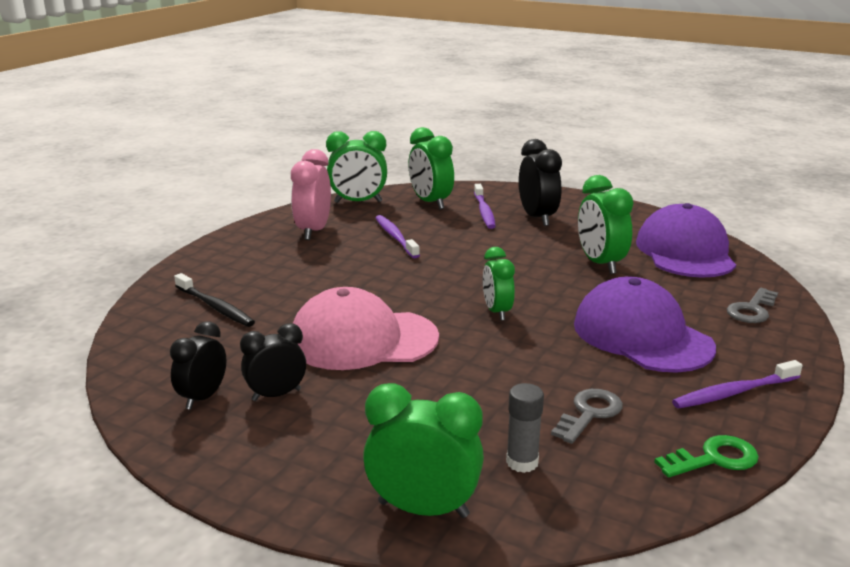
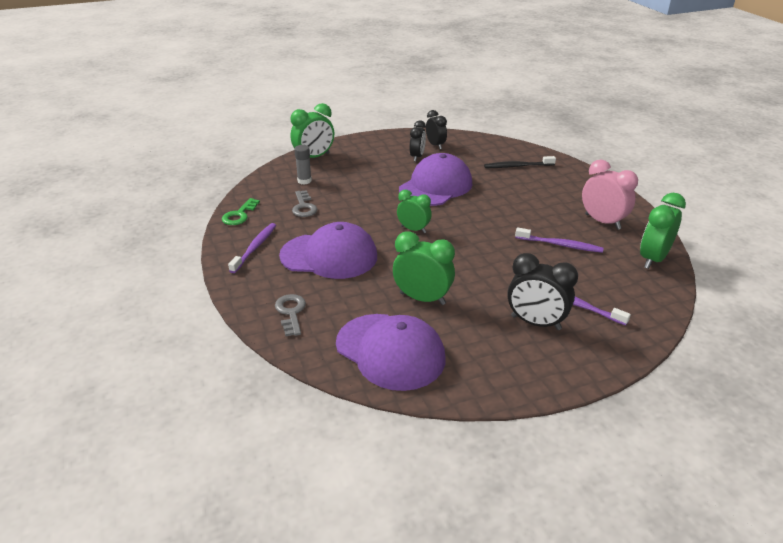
camera: 130 degrees right, 10 degrees up
pink cap [293,287,439,370] -> purple cap [399,153,472,206]
green clock [408,127,454,209] -> none

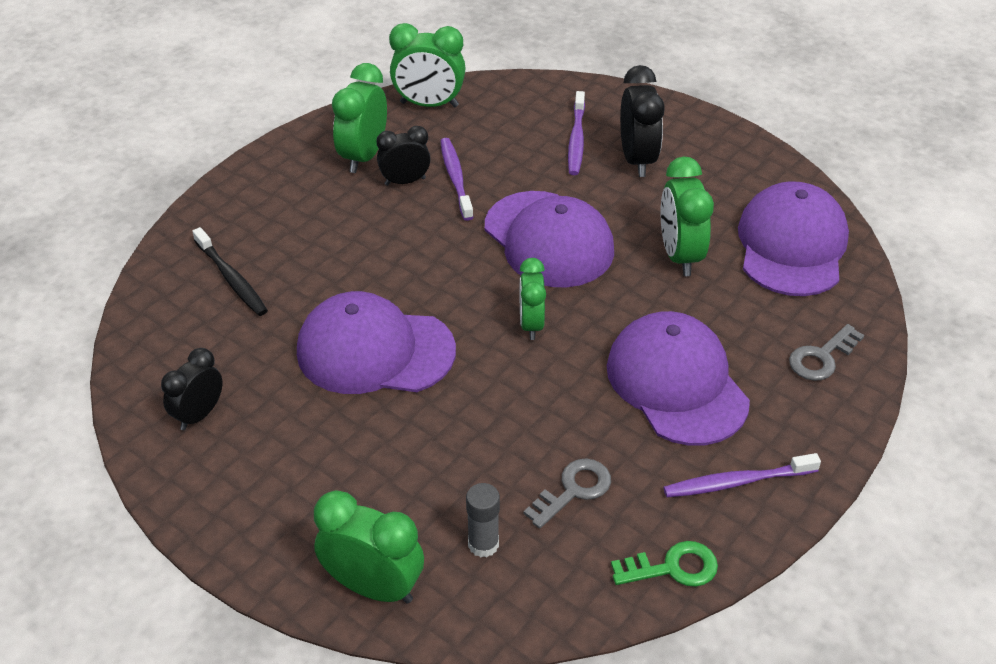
camera: 120 degrees left, 10 degrees up
black clock [410,120,426,161] -> black clock moved to [376,126,431,186]
pink clock [582,160,638,230] -> green clock [332,63,387,173]
none -> purple cap [485,191,614,288]

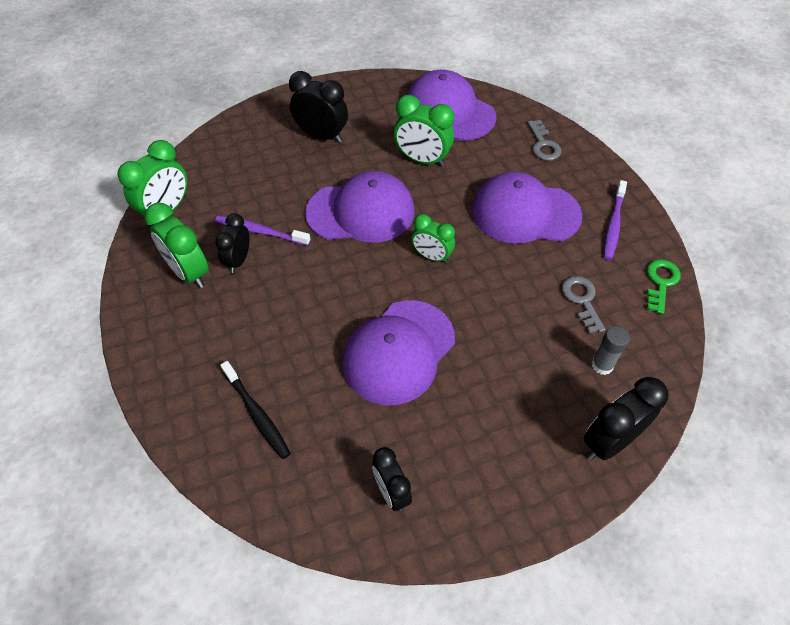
camera: 60 degrees left, 10 degrees up
black toothbrush [192,227,268,316] -> black toothbrush turned 60 degrees clockwise [220,361,291,459]
green clock [314,490,424,604] -> black clock [584,377,669,460]
purple toothbrush [568,91,585,175] -> none

